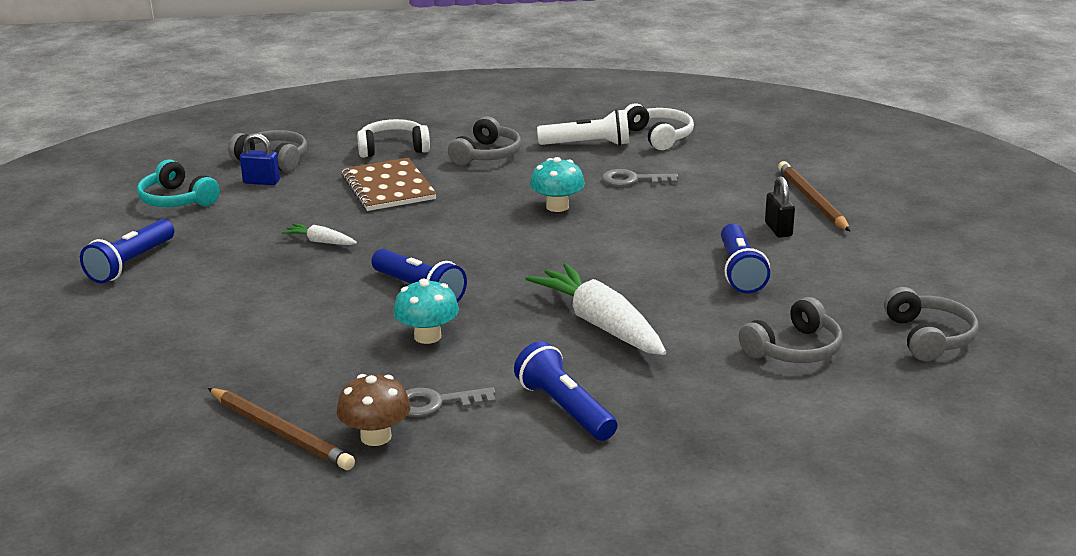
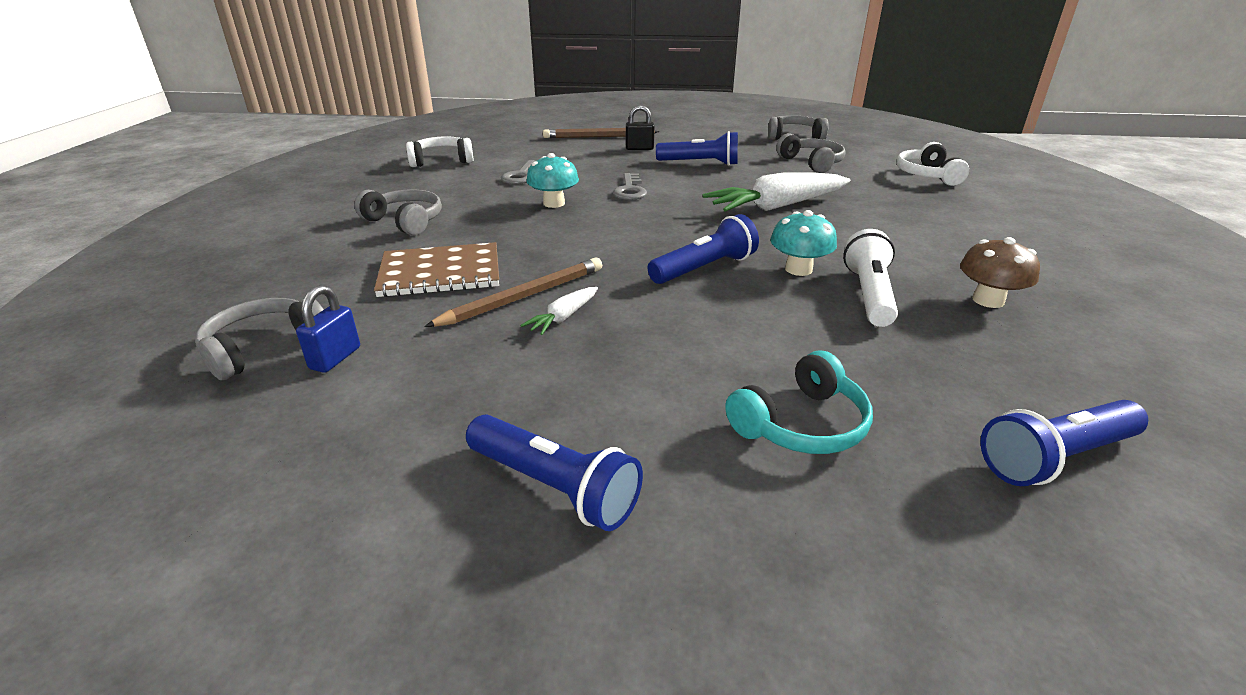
camera: 80 degrees left, 5 degrees up
turquoise headphones [137,160,220,207] -> turquoise headphones moved to [725,350,873,454]
brown pencil [208,388,355,470] -> brown pencil moved to [424,258,602,327]
white headphones [357,119,430,158] -> white headphones moved to [896,142,969,186]
grey key [406,387,496,417] -> grey key moved to [613,173,647,200]
blue flashlight [514,341,617,441] -> blue flashlight moved to [980,400,1148,486]
white flashlight [537,109,629,146] -> white flashlight moved to [843,229,898,327]

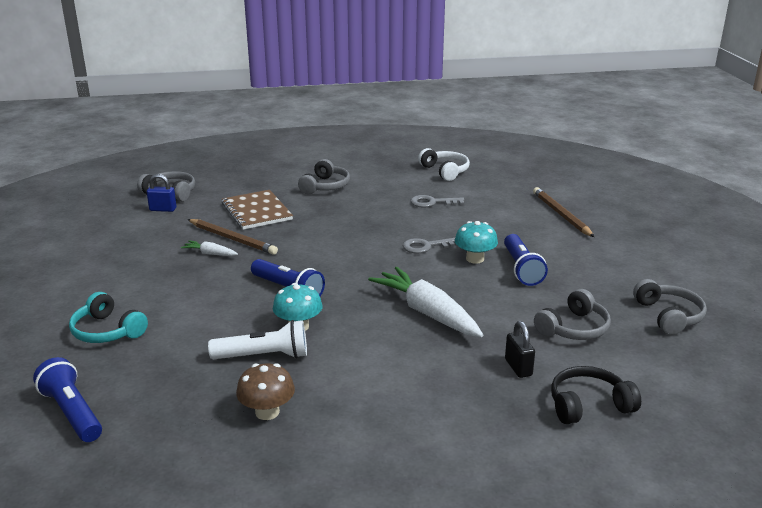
camera: 75 degrees right, 5 degrees down
blue flashlight [466,415,643,531] -> none
turquoise mushroom [526,153,579,208] -> turquoise mushroom moved to [455,221,498,264]
black padlock [626,105,655,150] -> black padlock moved to [505,321,535,378]
white headphones [896,142,969,186] -> black headphones [551,366,641,424]

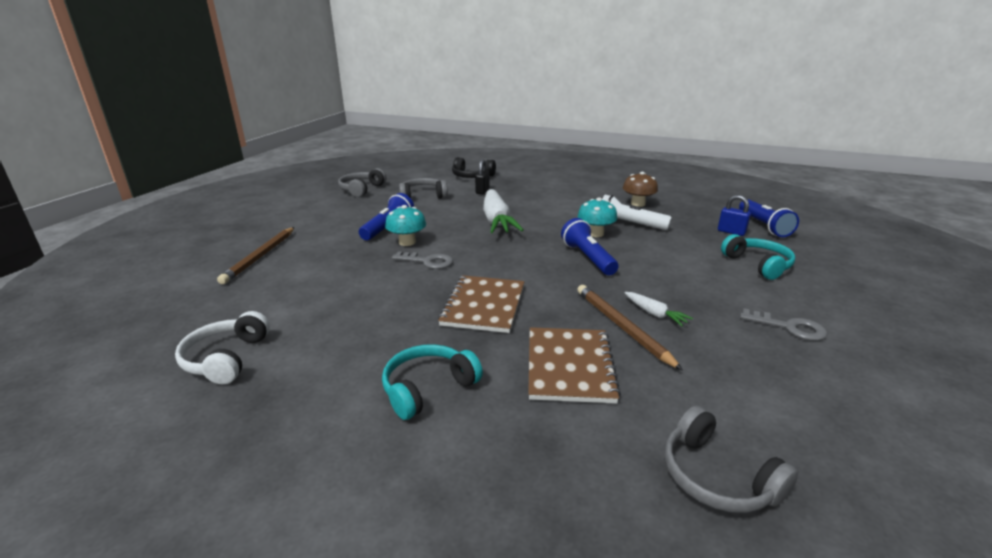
camera: 150 degrees left, 0 degrees up
blue padlock [147,174,176,212] -> blue padlock moved to [718,195,751,236]
grey headphones [298,159,350,194] -> turquoise headphones [382,344,483,420]
grey key [410,195,464,208] -> grey key moved to [740,308,827,341]
none -> brown notebook [438,275,524,333]

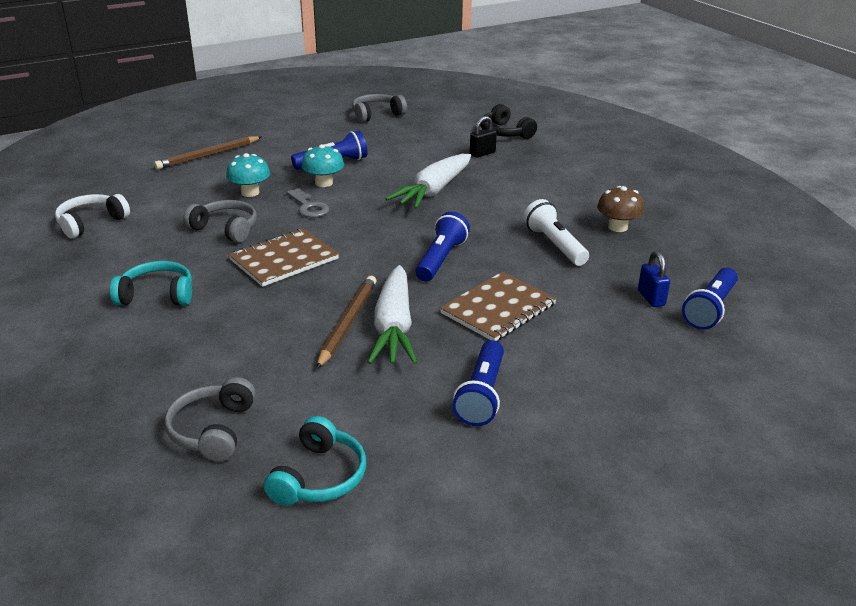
camera: 40 degrees right, 5 degrees up
grey headphones [399,178,448,199] -> grey headphones moved to [183,200,257,243]
brown notebook [528,327,621,403] -> brown notebook moved to [440,272,557,341]
turquoise mushroom [578,197,617,237] -> turquoise mushroom moved to [226,153,270,197]
white carrot [624,292,693,326] -> white carrot [367,265,418,364], size x2.17
turquoise headphones [721,234,795,280] -> turquoise headphones moved to [264,416,366,506]
grey key [740,308,827,341] -> blue flashlight [452,340,504,426]

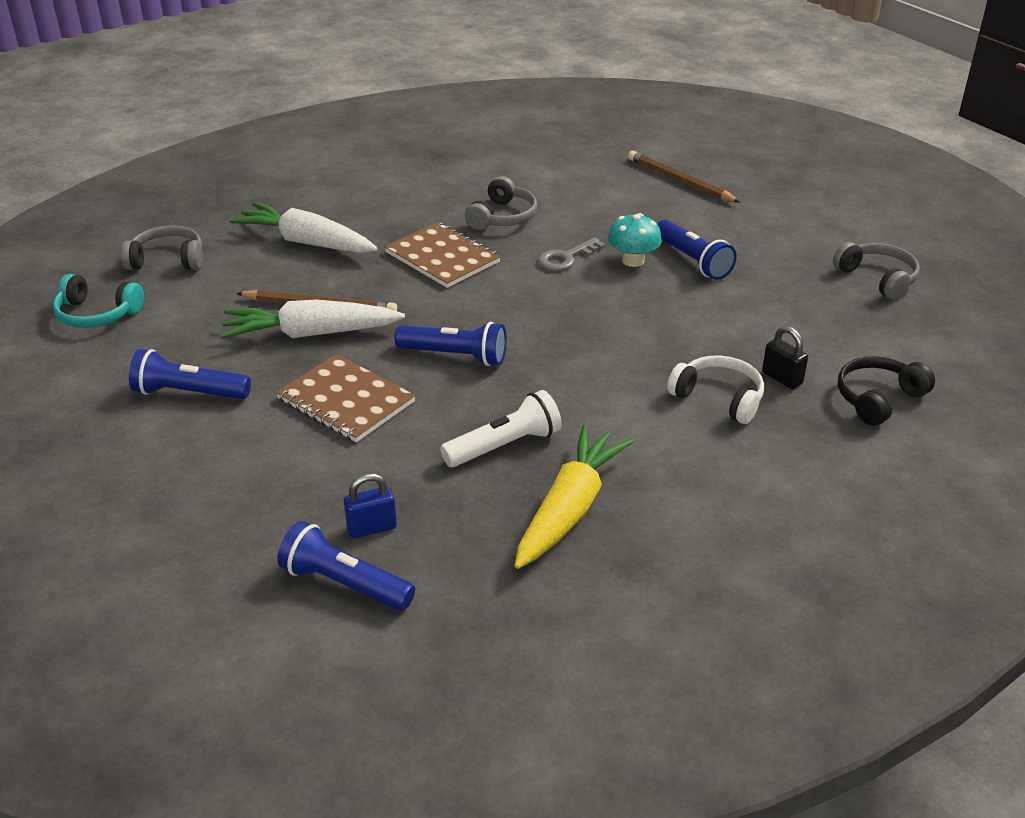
camera: 85 degrees right, 5 degrees up
white headphones [55,194,130,239] -> white headphones moved to [667,356,764,424]
turquoise headphones [110,261,192,305] -> none
turquoise mushroom [226,153,270,197] -> none
white carrot [386,154,471,209] -> white carrot moved to [229,202,377,253]
brown mushroom [597,186,644,232] -> yellow carrot [515,425,634,569]

